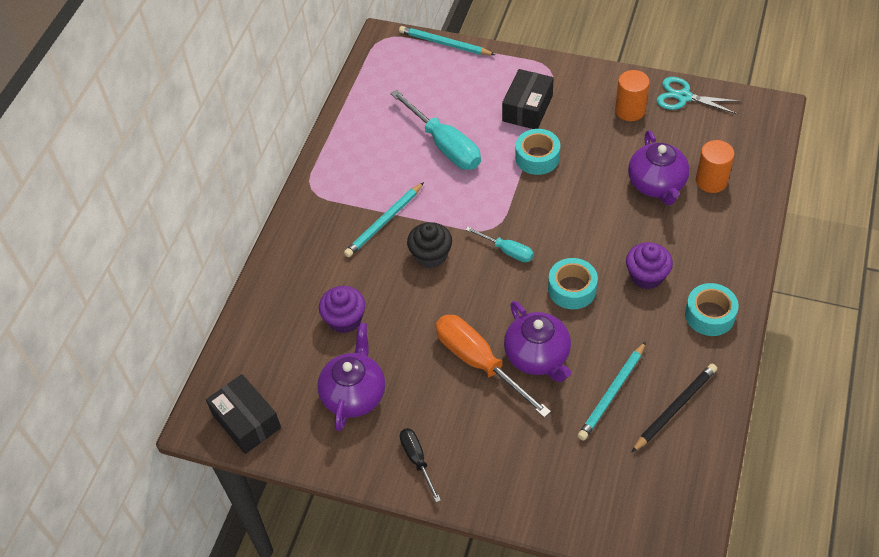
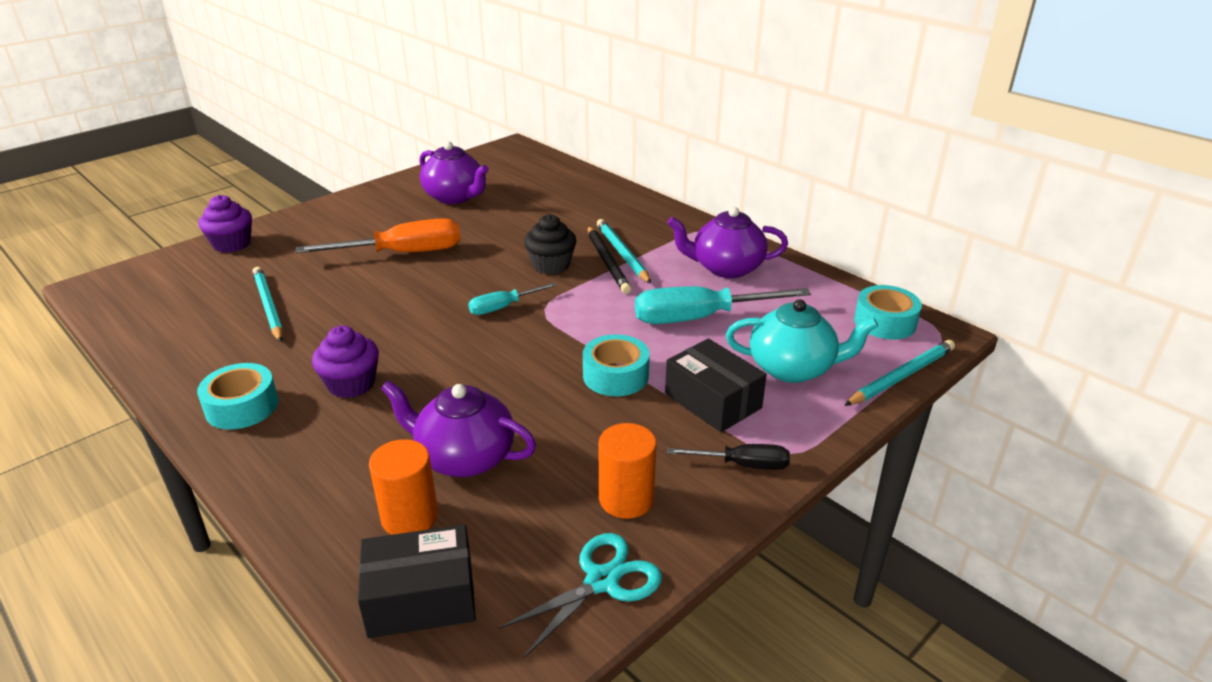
camera: 115 degrees right, 20 degrees down
black box [206,374,281,454] -> black box moved to [358,524,476,638]
purple cupcake [319,286,365,333] -> purple cupcake moved to [198,195,252,253]
black screwdriver [400,428,441,502] -> black screwdriver moved to [667,444,790,470]
purple teapot [504,301,571,382] -> purple teapot moved to [667,207,788,278]
turquoise tape [548,258,598,309] -> turquoise tape moved to [854,285,922,340]
black pencil [632,364,717,452] -> black pencil moved to [588,226,632,294]
none -> turquoise teapot [726,299,878,383]

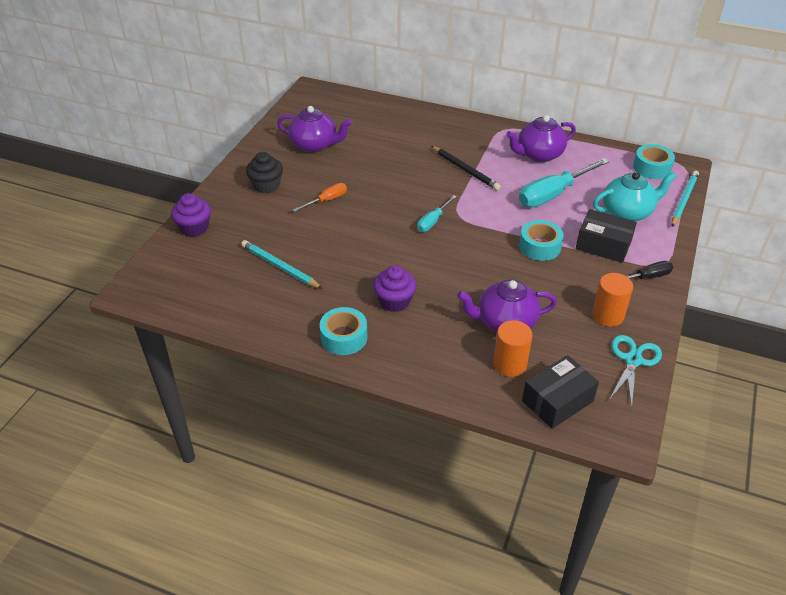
camera: 25 degrees left, 10 degrees up
orange screwdriver [296,218,460,253] -> orange screwdriver [293,183,347,212], size x0.54
black cupcake [524,214,576,275] -> black cupcake moved to [246,152,283,193]
turquoise pencil [597,219,651,284] -> none

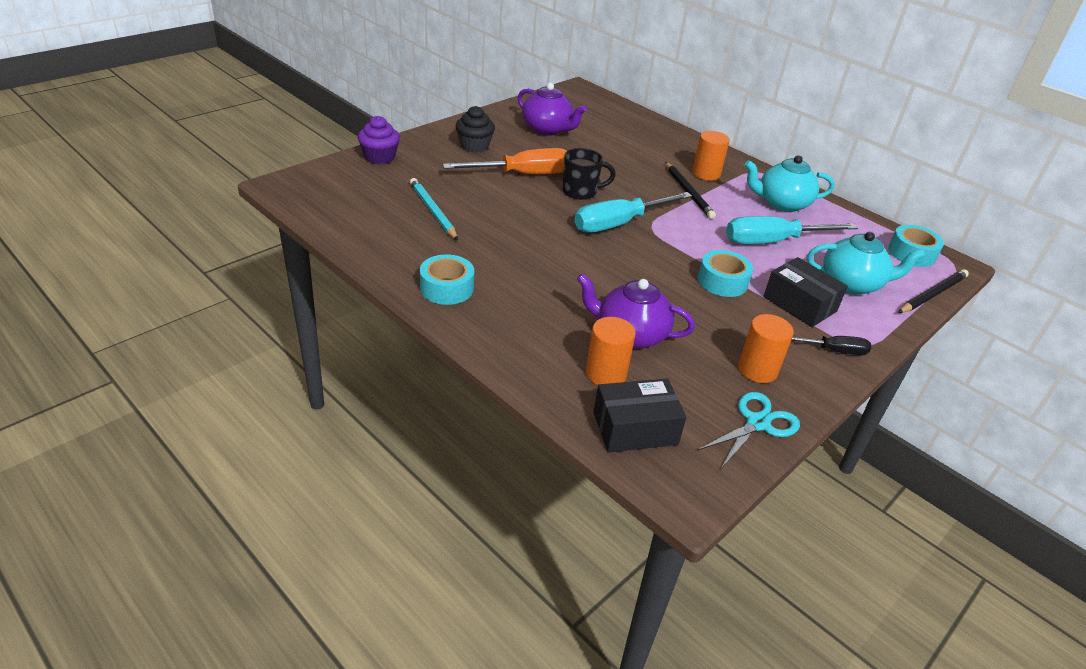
camera: 20 degrees right, 5 degrees down
orange screwdriver [293,183,347,212] -> orange screwdriver [443,148,567,174], size x1.86
purple cupcake [373,265,416,312] -> none
turquoise screwdriver [417,195,457,232] -> turquoise screwdriver [574,192,692,232], size x1.86
purple teapot [506,115,576,162] -> turquoise teapot [745,155,835,212]
turquoise pencil [671,170,699,227] -> black pencil [898,269,969,313]
none -> black mug [563,148,616,200]
none -> orange cylinder [692,131,730,181]

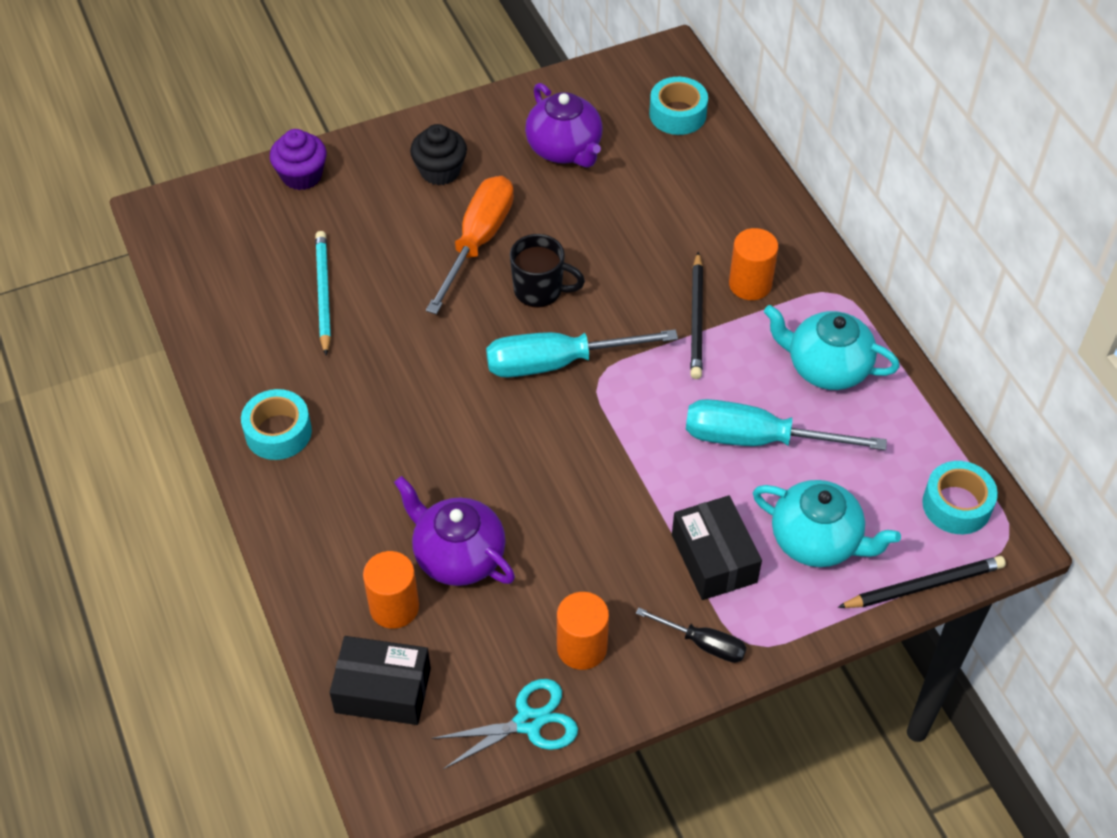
camera: 25 degrees right, 15 degrees up
orange screwdriver [443,148,567,174] -> orange screwdriver turned 75 degrees counterclockwise [426,176,514,314]
turquoise tape [698,250,753,297] -> turquoise tape moved to [649,77,708,135]

